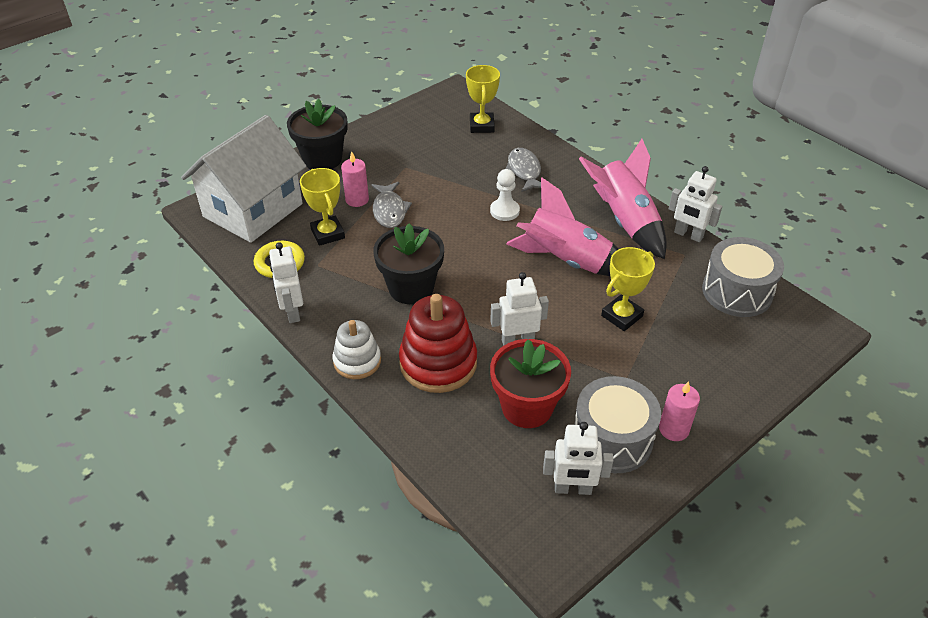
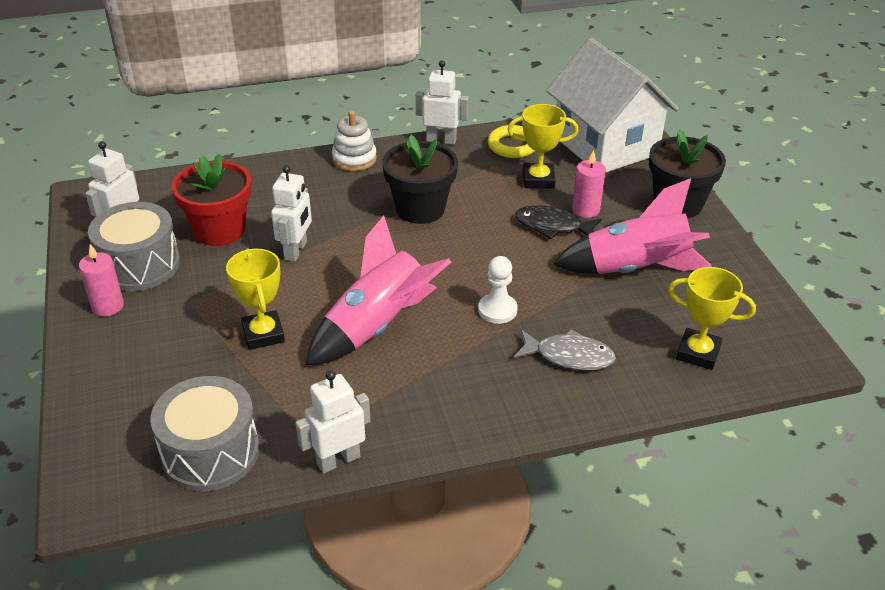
camera: 115 degrees right, 5 degrees down
grey fish [371,182,412,228] -> black fish [515,205,602,239]
red stacking toy [399,294,477,393] -> none
pink rocket [579,139,667,259] -> pink rocket moved to [553,178,712,274]

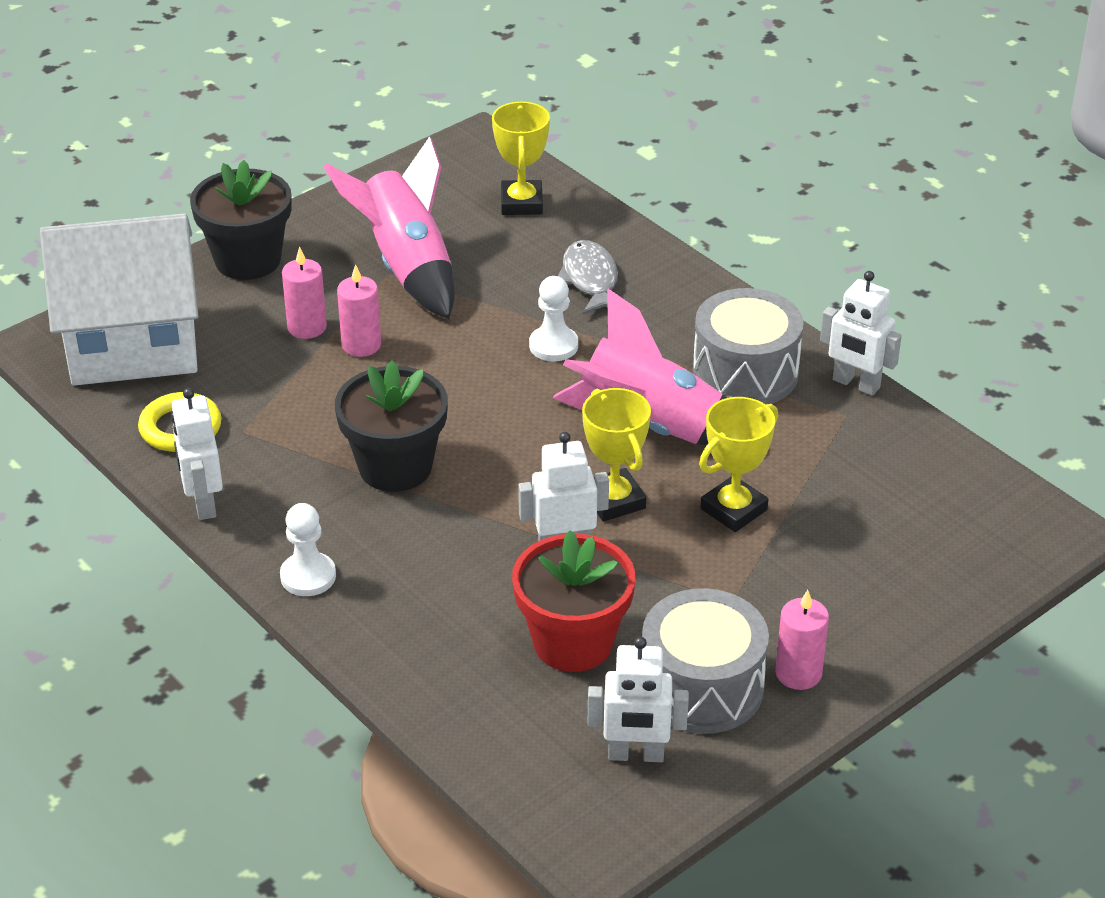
camera: 115 degrees left, 0 degrees up
grey drum [150,376,259,491] -> grey drum moved to [693,288,804,405]
white stacking toy [332,111,377,171] -> white pawn [280,503,336,596]
yellow trophy [507,104,579,189] -> yellow trophy moved to [582,388,651,522]
black fish [515,205,602,239] -> pink candle [337,264,381,357]
white house [546,38,679,173] -> white house turned 45 degrees clockwise [40,213,199,386]

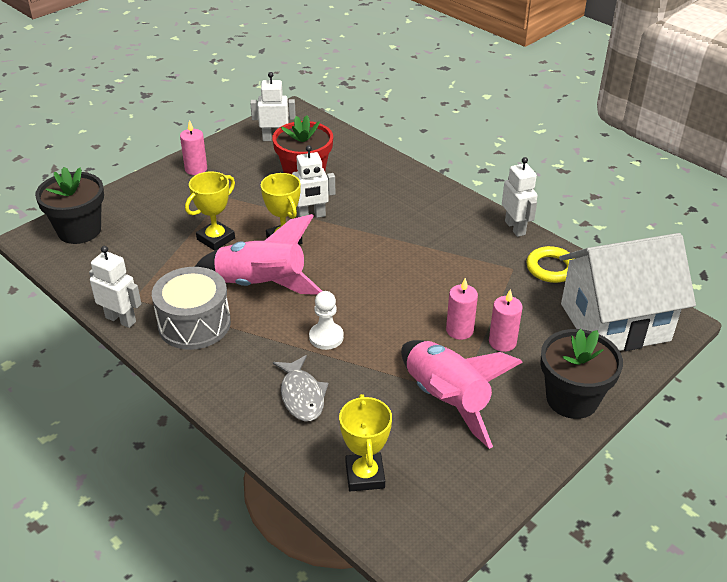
camera: 175 degrees right, 0 degrees up
white pawn [280,503,336,596] -> none
black flower pot [335,360,448,492] -> black flower pot moved to [35,167,104,244]
grey drum [642,588,769,734] -> none

